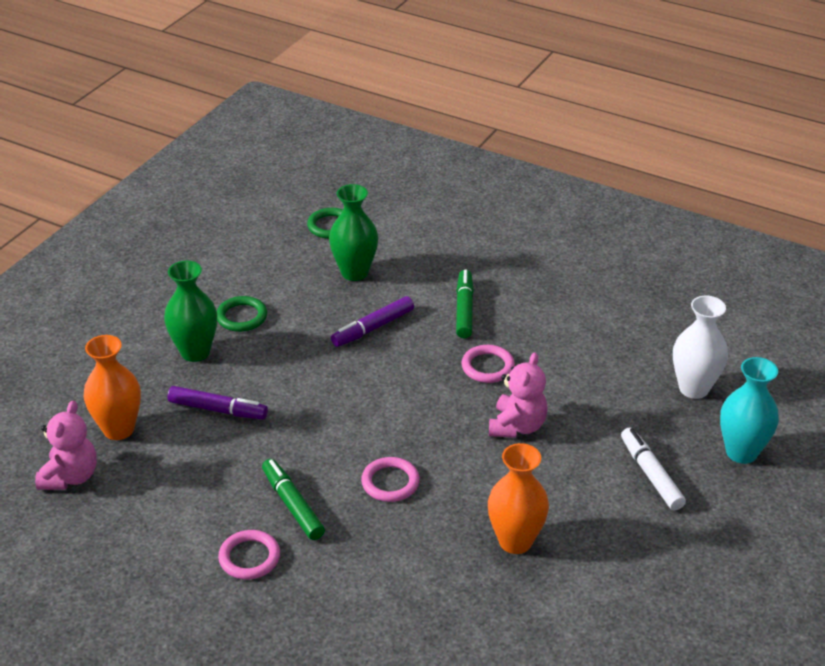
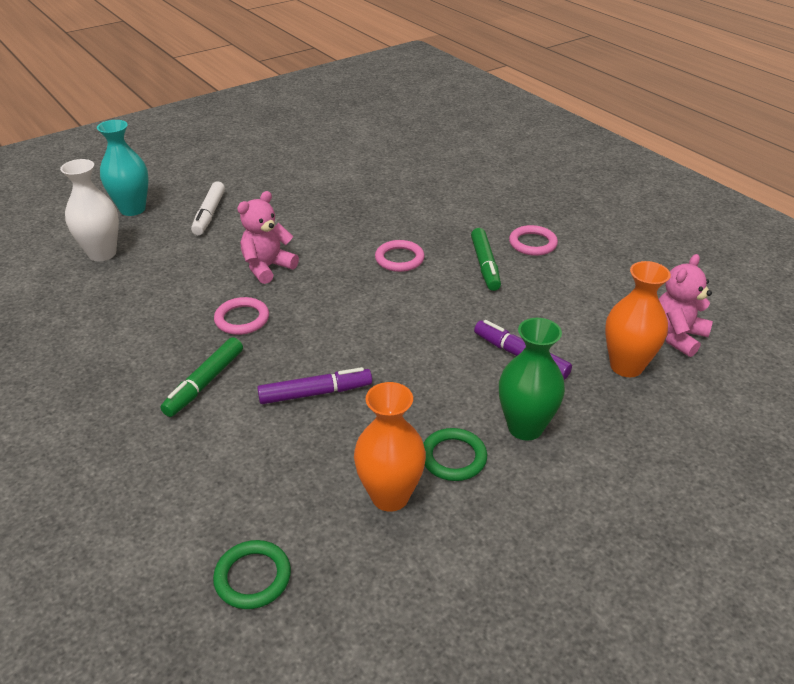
camera: 155 degrees left, 0 degrees up
green vase [329,184,378,281] -> none
orange vase [488,443,549,554] -> orange vase moved to [354,382,426,512]

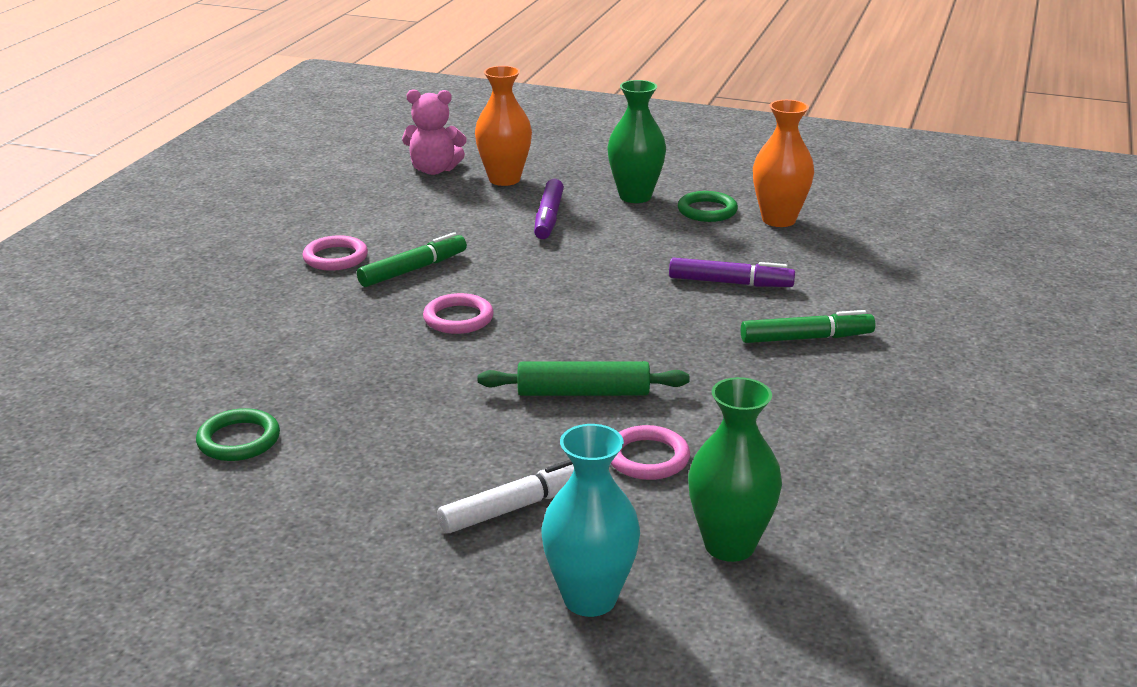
camera: 125 degrees left, 10 degrees down
white vase [60,159,119,261] -> green vase [688,377,782,562]
green ring [213,540,291,609] -> green ring moved to [196,408,280,461]
pink ring [214,297,269,335] -> pink ring moved to [611,425,690,480]
pink teddy bear [237,191,299,284] -> green rolling pin [478,361,690,396]
purple marker [257,367,372,404] -> purple marker turned 150 degrees clockwise [669,258,795,287]

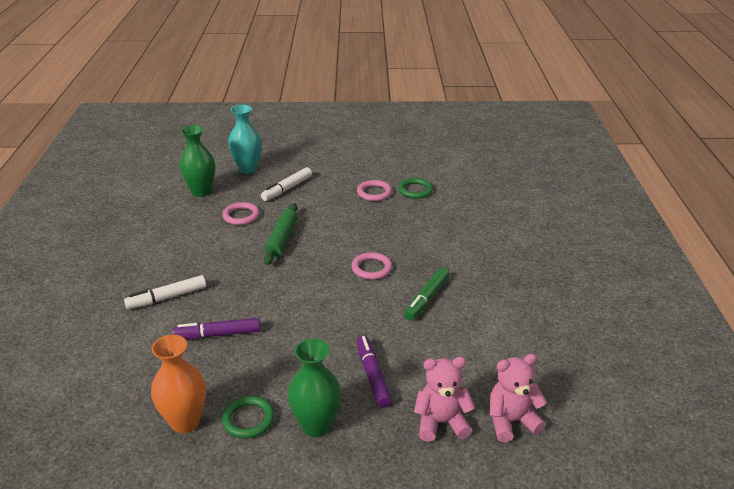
camera: 160 degrees right, 5 degrees up
pink ring [303,235,368,271] -> pink ring moved to [357,180,392,201]
orange vase [475,66,532,186] -> pink teddy bear [414,357,475,442]
green rolling pin [478,361,690,396] -> green rolling pin turned 60 degrees counterclockwise [264,203,297,265]
green marker [741,310,875,343] -> white marker [124,275,206,309]

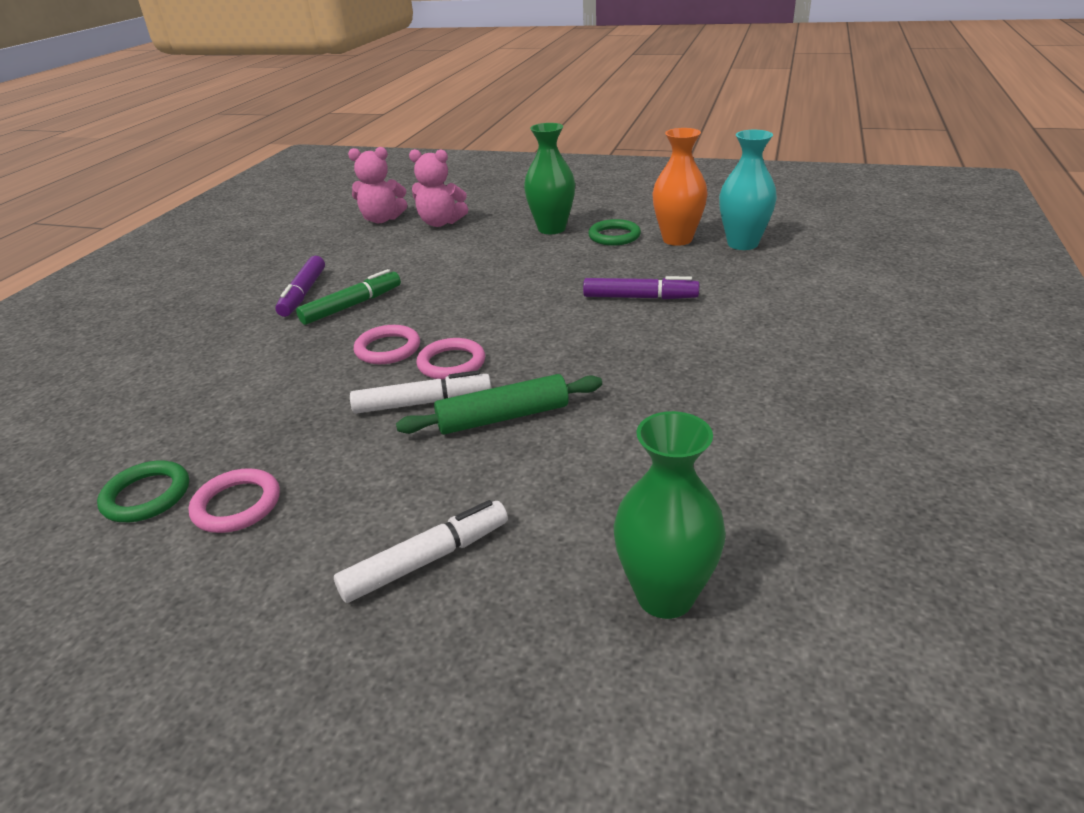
camera: 160 degrees left, 0 degrees up
white marker [124,275,206,309] -> white marker moved to [350,370,491,414]
pink ring [222,202,260,225] -> pink ring moved to [416,338,485,379]
turquoise vase [228,105,262,174] -> turquoise vase moved to [719,130,777,250]
green rolling pin [264,203,297,265] -> green rolling pin turned 45 degrees clockwise [396,374,602,435]
purple marker [356,336,392,408] -> purple marker moved to [275,256,325,317]

